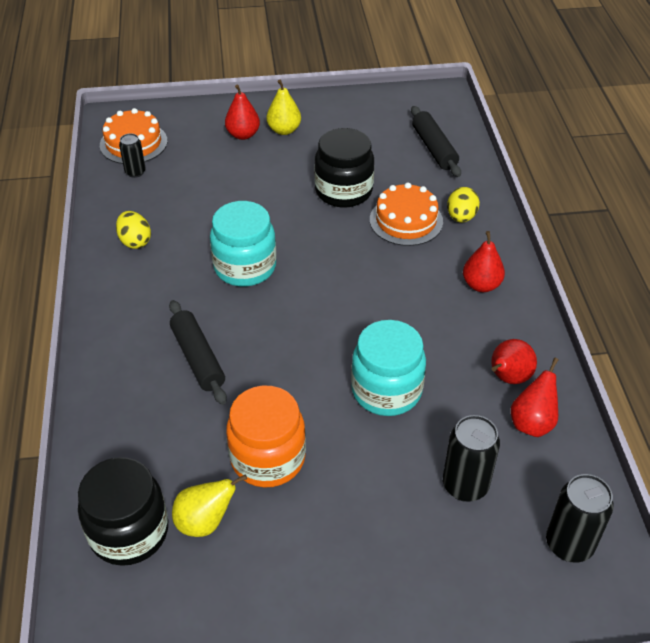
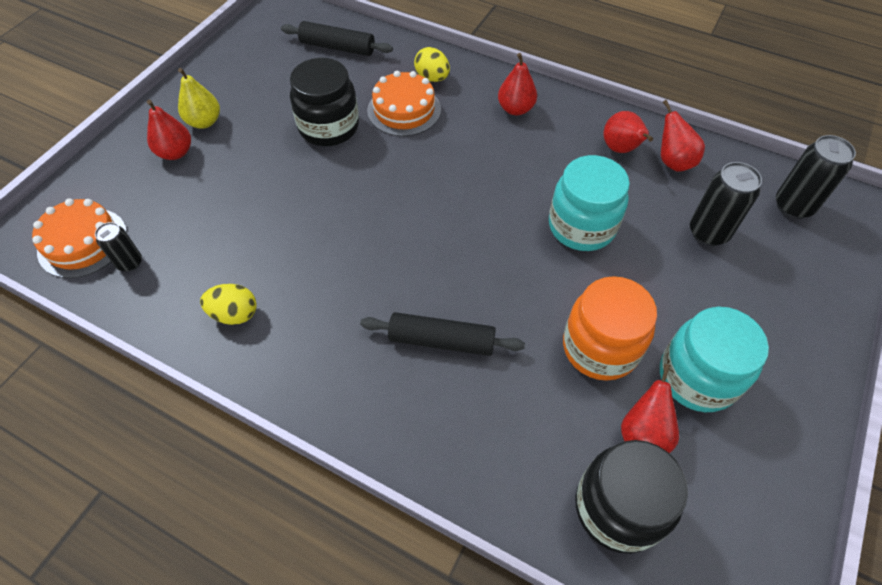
camera: 55 degrees left, 10 degrees up
yellow pear [172,474,247,537] -> red pear [621,364,679,453]
turquoise jar [210,201,277,286] -> turquoise jar moved to [660,307,769,412]

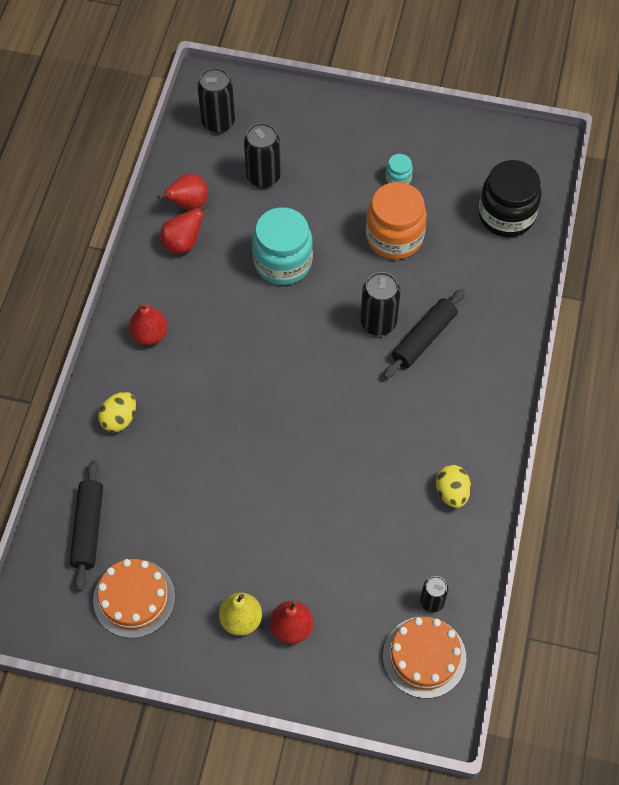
camera: 105 degrees left, 5 degrees up
black jar [290,58,359,146] -> none
black rolling pin [360,312,525,356] -> black rolling pin turned 45 degrees clockwise [384,289,465,379]
orange cake [367,71,441,136] -> orange cake moved to [93,559,175,638]
red pear [621,364,679,453] -> none
turquoise jar [660,307,769,412] -> turquoise jar [386,154,413,184], size x0.46
none -> black can [360,272,400,336]

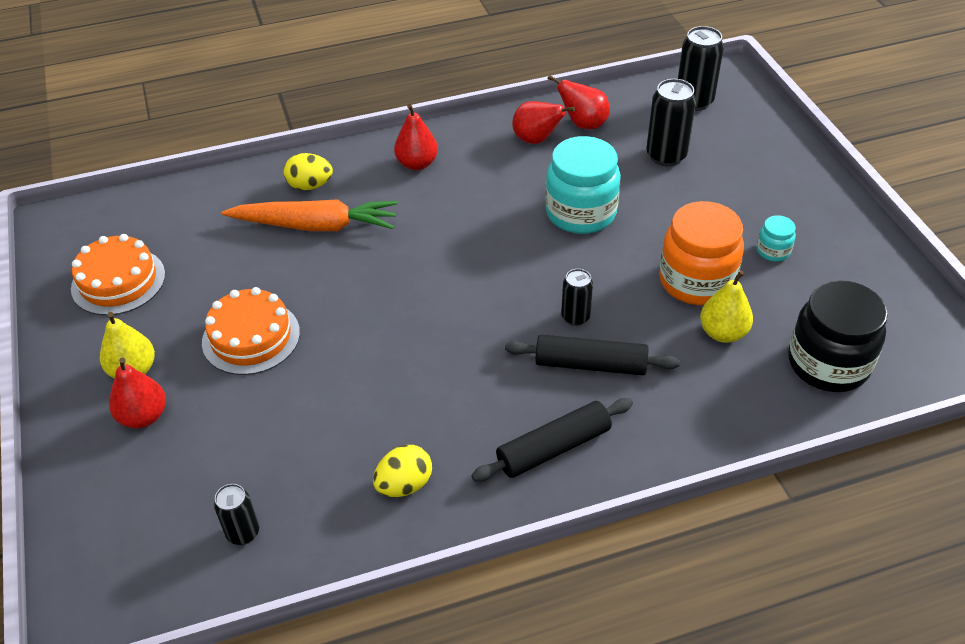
camera: 60 degrees right, 15 degrees down
black rolling pin [70,460,103,591] -> black rolling pin moved to [471,398,633,482]
black can [360,272,400,336] -> black can [561,269,593,326], size x0.61
orange cake [383,617,466,698] -> orange cake moved to [202,287,300,375]
none -> orange carrot [221,199,398,231]
none -> yellow pear [700,270,753,343]

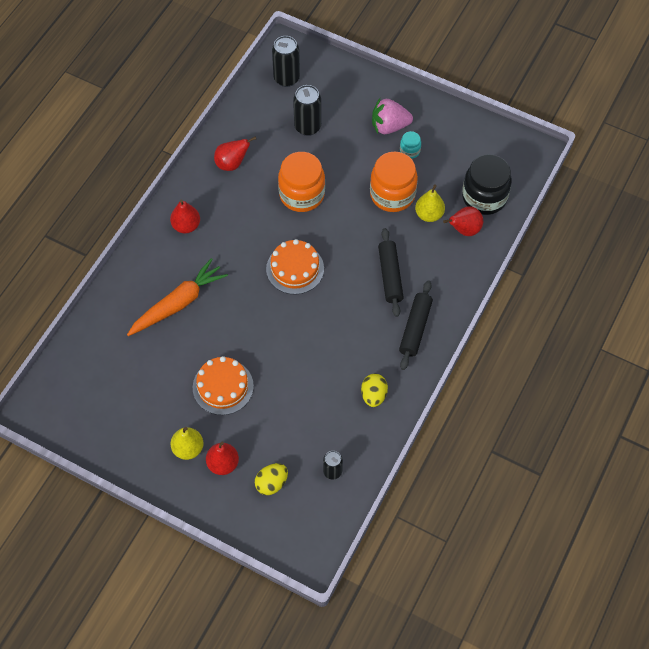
camera: 45 degrees left, 15 degrees up
orange cake [71,234,165,315] -> orange cake moved to [266,239,324,294]
yellow egg [283,153,333,190] -> yellow egg moved to [255,463,288,495]
black rolling pin [505,335,680,375] -> black rolling pin turned 60 degrees counterclockwise [378,228,404,317]
turquoise jar [545,136,621,234] -> orange jar [278,152,325,212]
red pear [547,75,610,129] -> red pear moved to [443,207,483,236]
black can [561,269,593,326] -> none
none -> pink strawberry [372,98,413,134]

